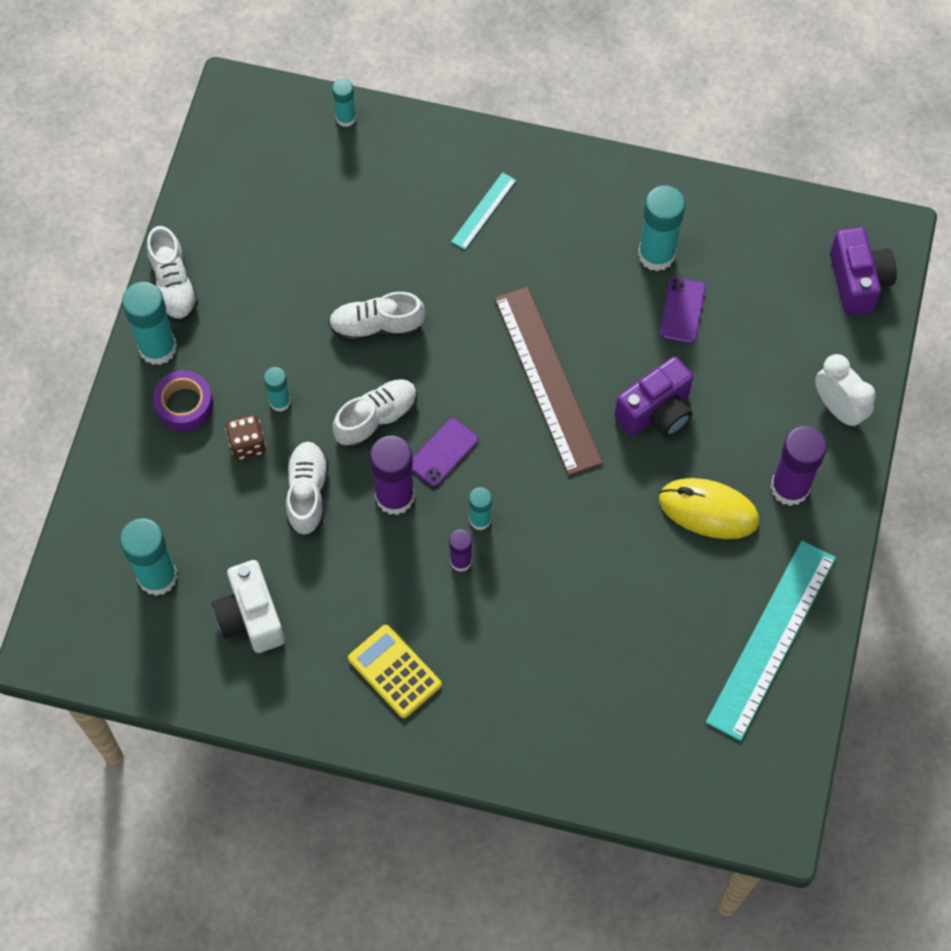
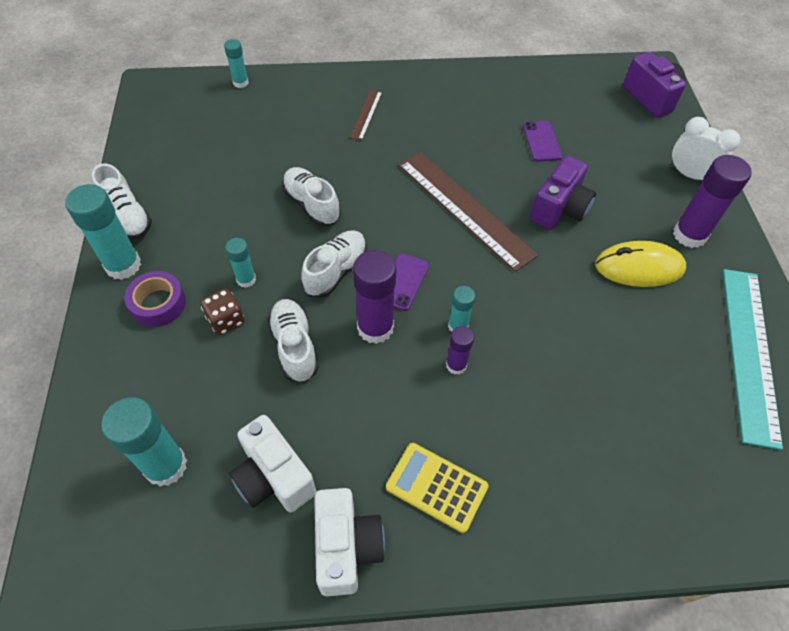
camera: 20 degrees left, 10 degrees down
white shoe [328,292,425,342] -> white shoe turned 75 degrees clockwise [282,167,341,227]
turquoise ruler [451,172,516,250] -> brown ruler [349,90,382,141]
turquoise glue stick [638,186,685,271] -> none
none -> white camera [314,488,385,596]

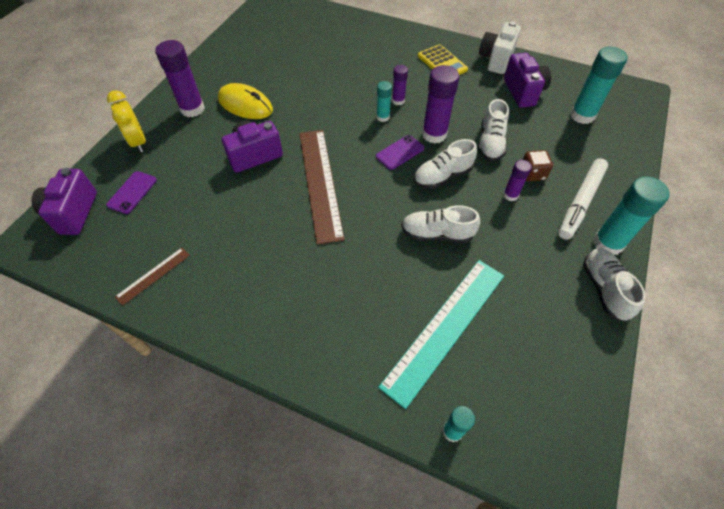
camera: 150 degrees left, 0 degrees up
purple tape [124,271,186,327] -> white marker [558,158,608,240]
turquoise glue stick [225,238,256,288] -> purple glue stick [503,160,532,201]
white camera [229,415,316,513] -> purple camera [504,53,551,108]
white shoe [282,167,341,227] -> white shoe turned 105 degrees clockwise [401,205,480,243]
brown ruler [349,90,382,141] -> brown ruler moved to [115,248,190,306]
purple phone [523,121,563,162] -> purple phone moved to [106,171,157,214]
white clock [670,117,740,180] -> yellow clock [107,90,146,152]
turquoise ruler [723,269,783,450] -> turquoise ruler moved to [378,260,504,409]

